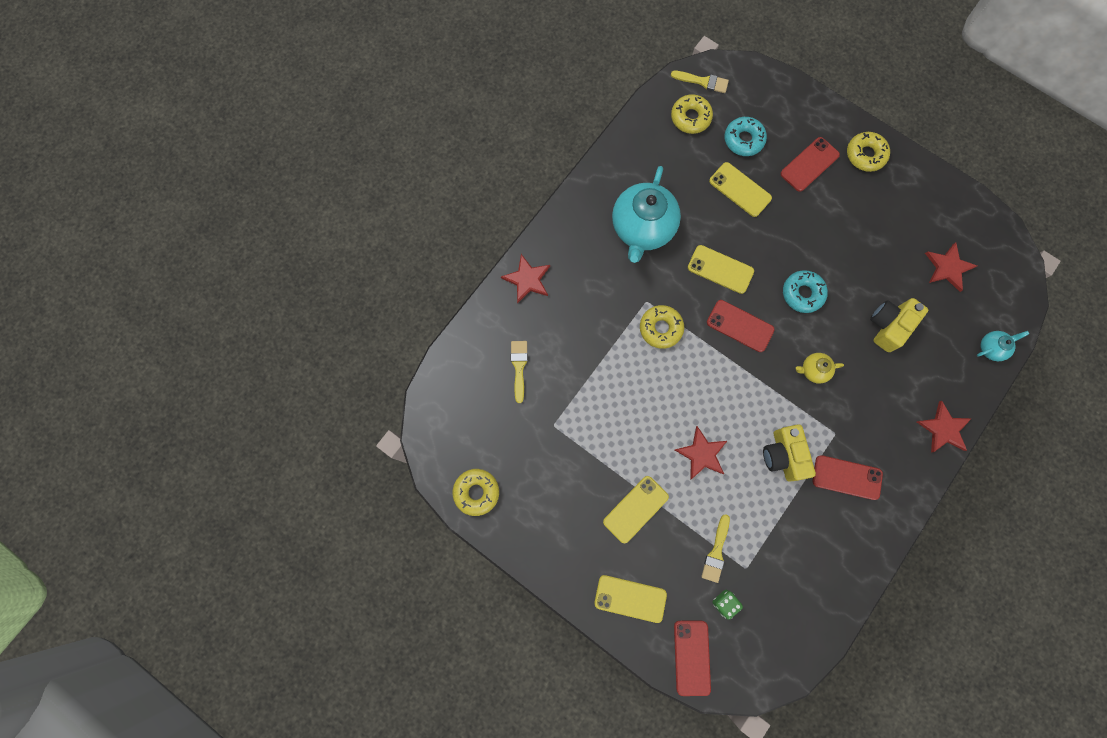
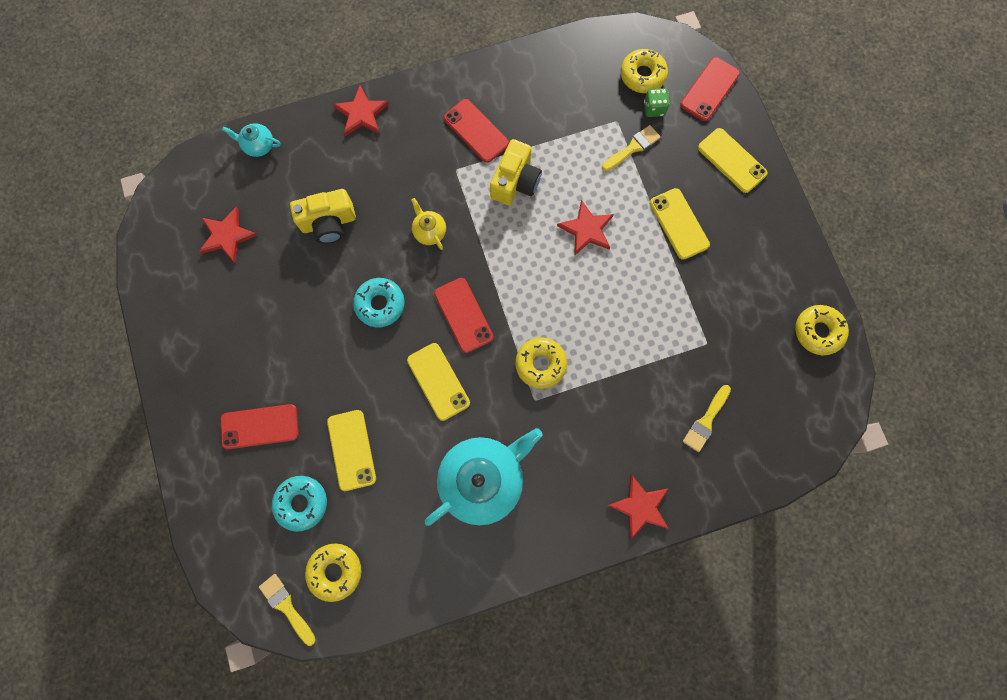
camera: 145 degrees left, 0 degrees up
yellow phone [603,476,669,544] -> yellow phone turned 75 degrees clockwise [650,188,710,260]
yellow teapot [796,353,844,384] -> yellow teapot turned 150 degrees counterclockwise [411,198,446,250]
yellow donut [847,132,890,172] -> yellow donut moved to [621,49,668,93]

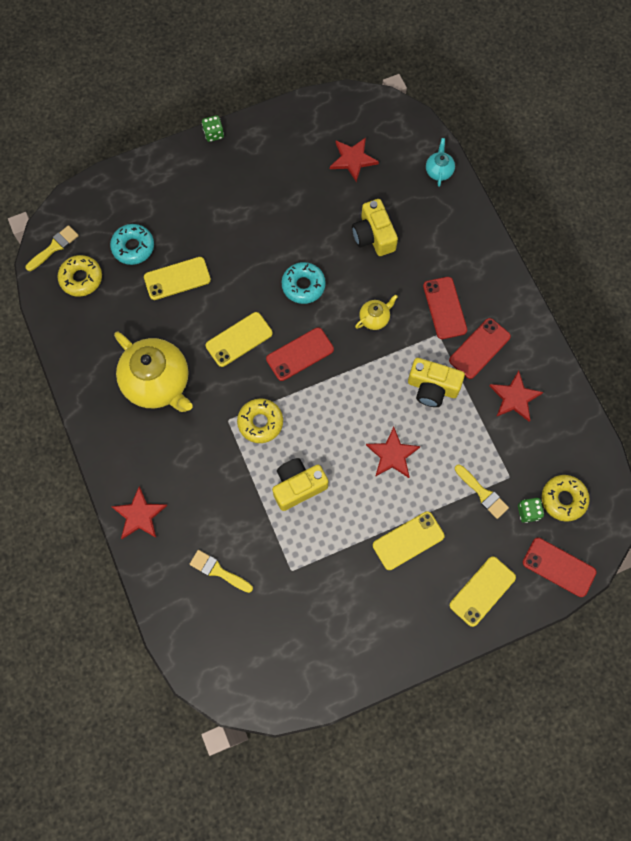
camera: 85 degrees right, 5 degrees down
red phone [220,404,299,449] -> red phone moved to [423,277,467,339]
red star [333,85,389,136] -> red star moved to [490,371,543,422]
turquoise teapot [425,428,543,526] -> yellow teapot [114,332,193,412]
yellow donut [795,305,849,355] -> none
none -> green dice [202,115,224,142]
none -> yellow camera [272,458,328,511]

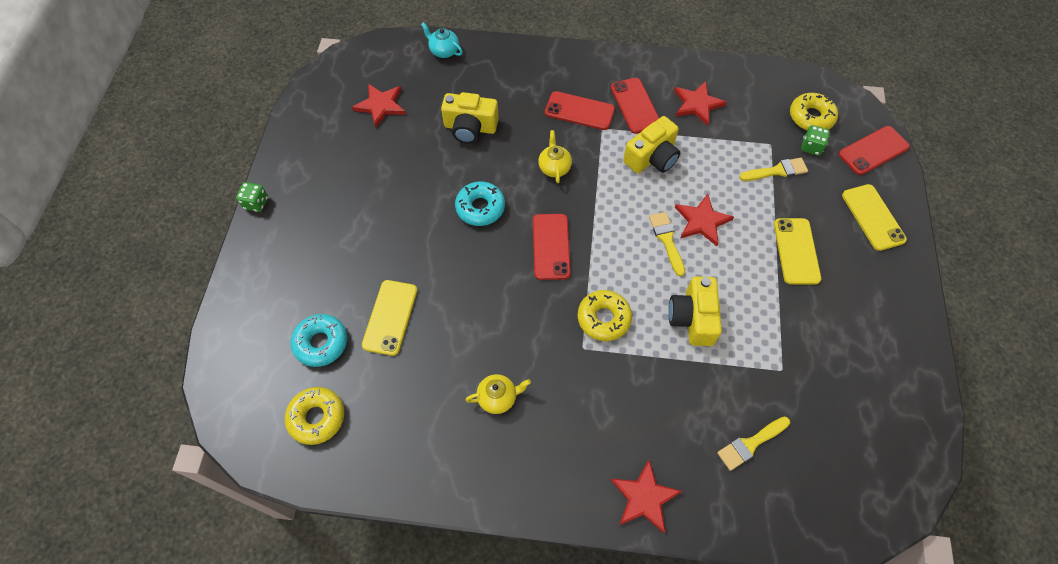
camera: 60 degrees left, 10 degrees down
yellow brush [26,225,79,271] -> yellow brush moved to [649,212,685,276]
yellow teapot [114,332,193,412] -> yellow teapot [466,374,531,414], size x0.44
yellow phone [206,312,273,367] -> none

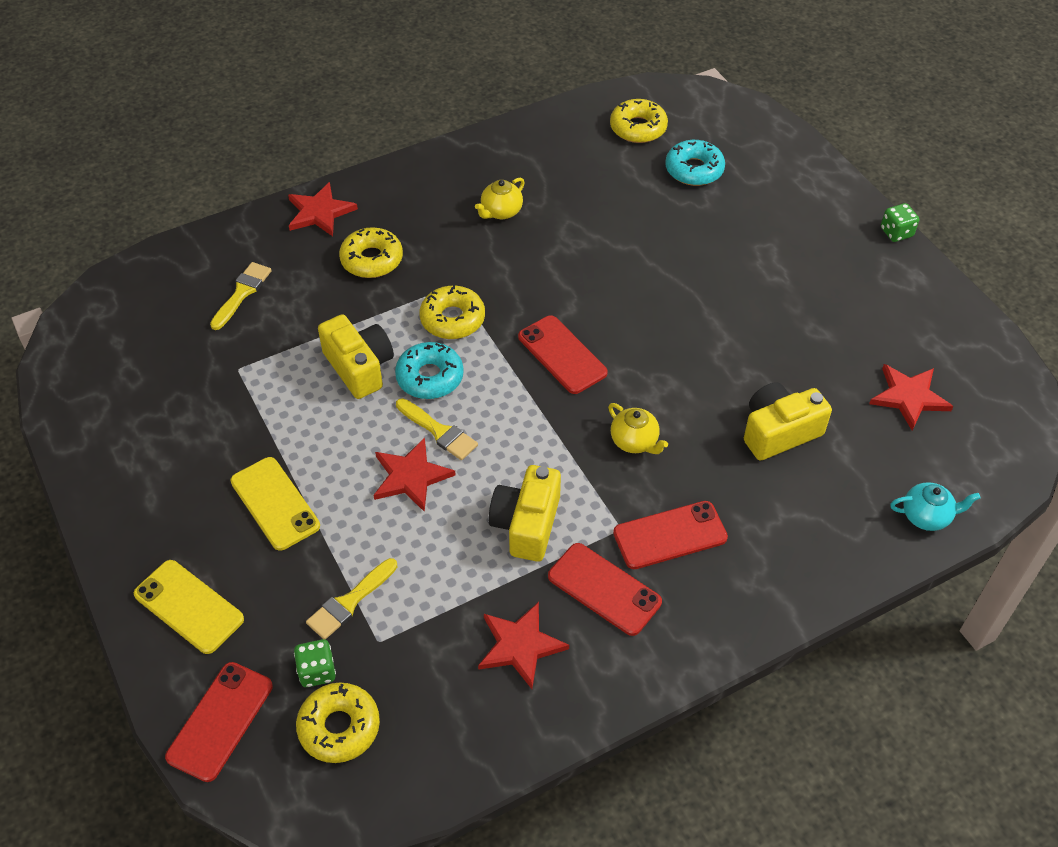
camera: 145 degrees right, 10 degrees down
yellow phone [362,280,417,356] -> none
turquoise donut [455,181,505,226] -> turquoise donut moved to [395,342,464,399]
none -> yellow donut [339,227,403,278]

